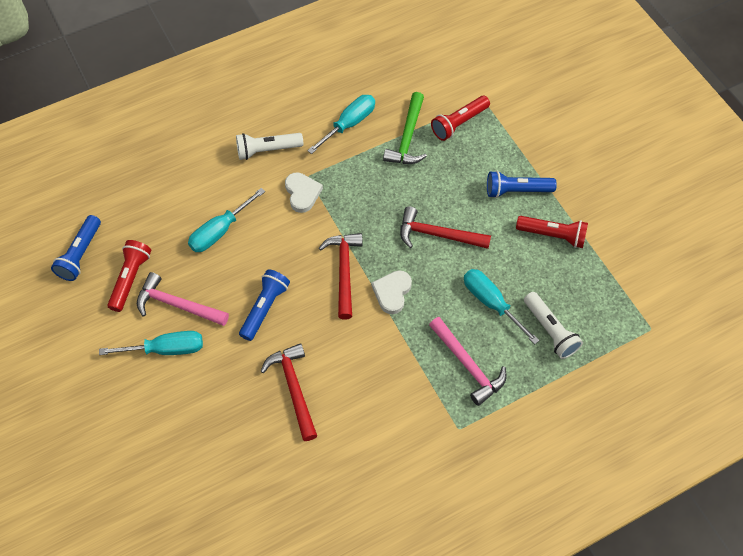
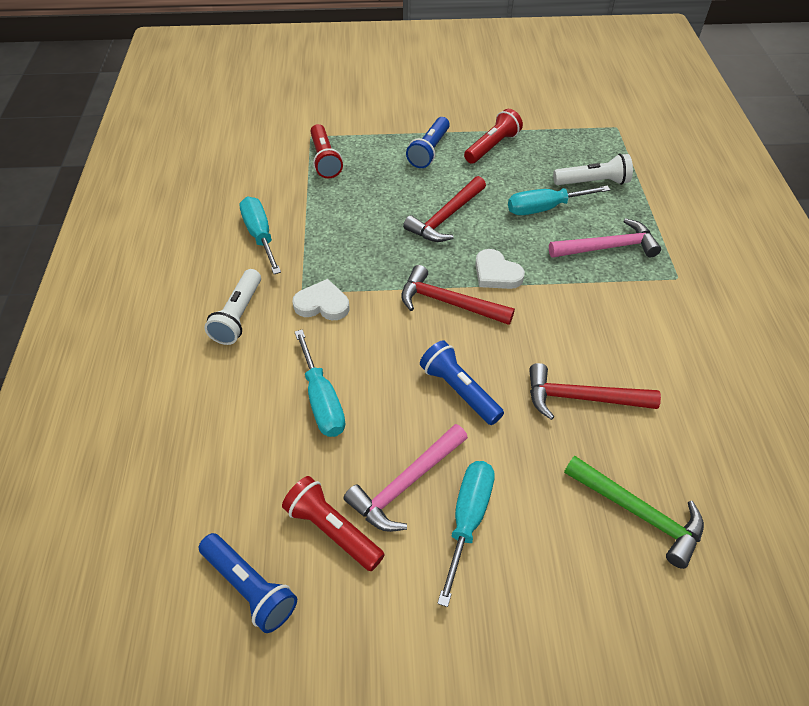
camera: 65 degrees left, 10 degrees down
green hammer [383,92,427,164] -> green hammer moved to [564,456,704,569]

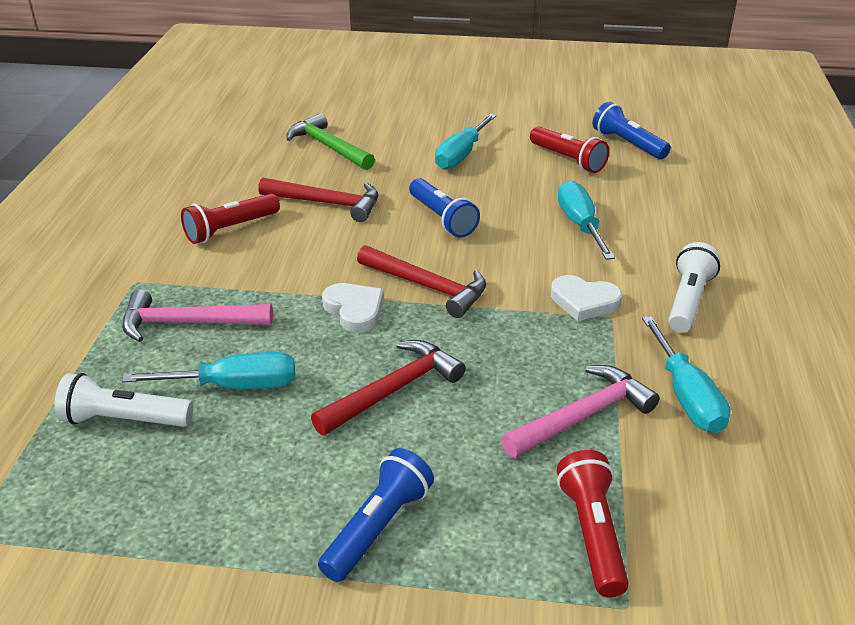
camera: 170 degrees left, 15 degrees down
pink hammer [344,424,468,532] -> pink hammer moved to [501,365,660,458]
red flashlight [464,109,523,164] -> red flashlight moved to [181,194,280,244]

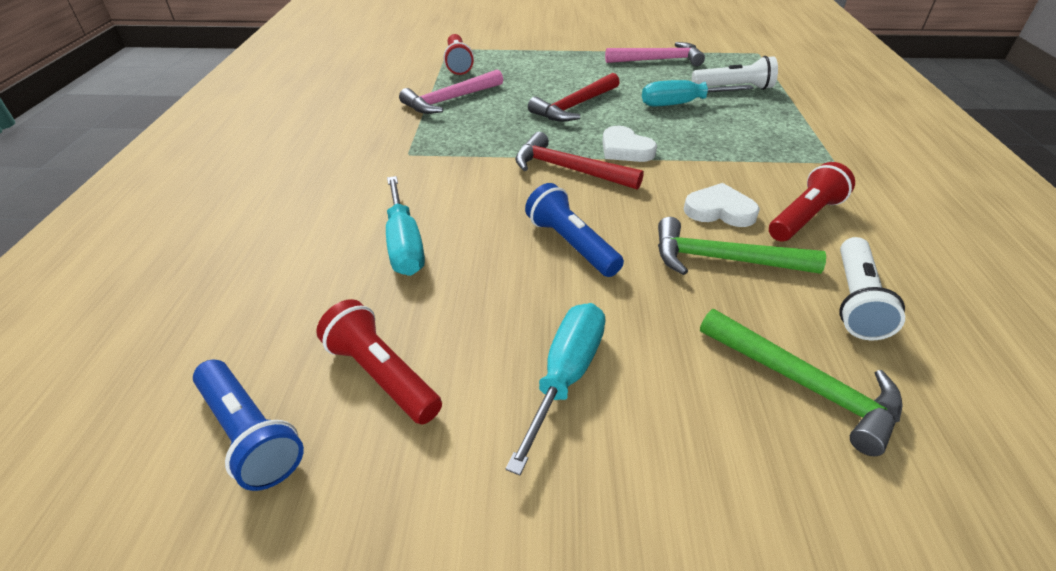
camera: 175 degrees right, 5 degrees up
pink hammer [122,289,273,342] -> pink hammer moved to [605,42,705,66]
red hammer [258,177,378,222] -> green hammer [658,217,826,275]
blue flashlight [318,448,434,582] -> none
white heart [551,275,622,321] -> white heart moved to [684,183,760,227]
turquoise screwdriver [642,316,730,433] -> none
white flashlight [668,242,720,333] -> white flashlight moved to [839,237,905,340]

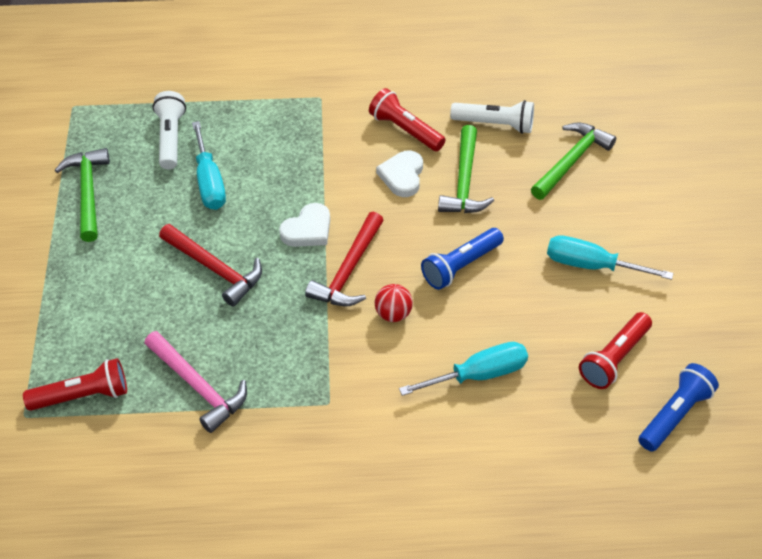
camera: 95 degrees left, 10 degrees up
pink hammer [605,42,705,66] -> green hammer [55,148,110,242]
none -> red ball [375,284,413,322]

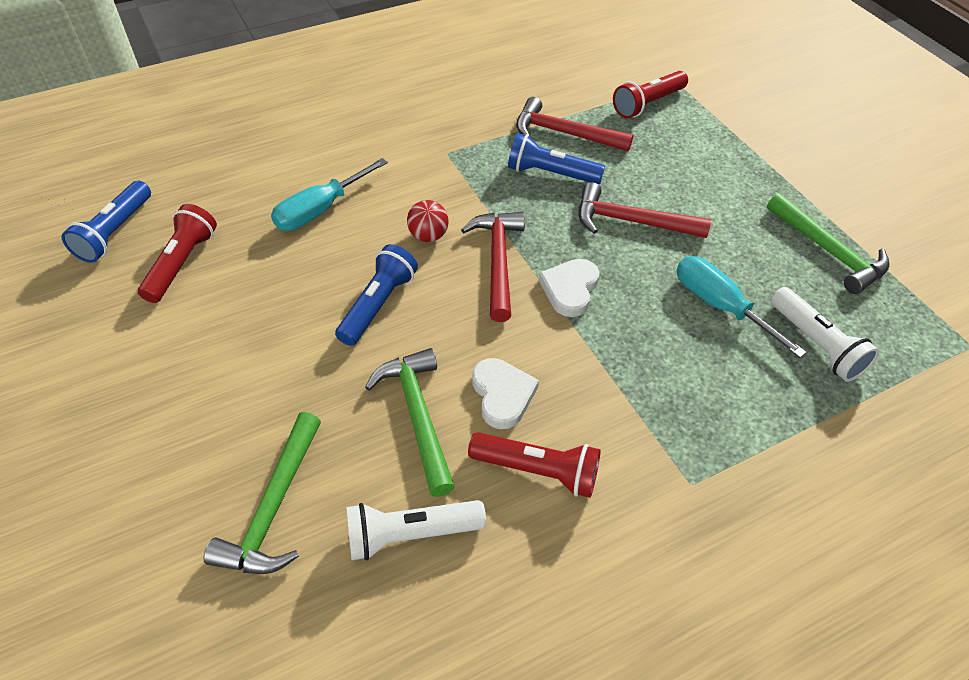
camera: 155 degrees right, 0 degrees up
pink hammer [144,331,247,433] -> red hammer [516,97,633,151]
turquoise screwdriver [547,235,673,280] -> none
none -> blue flashlight [508,133,605,184]

